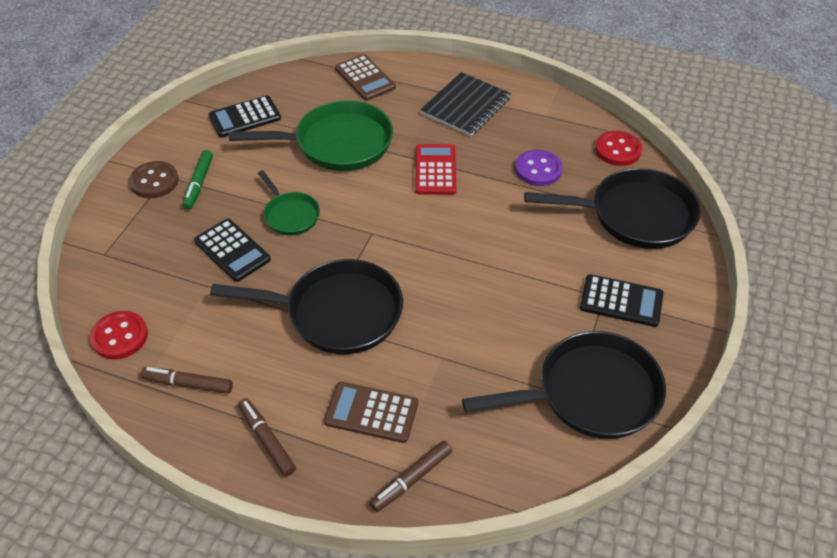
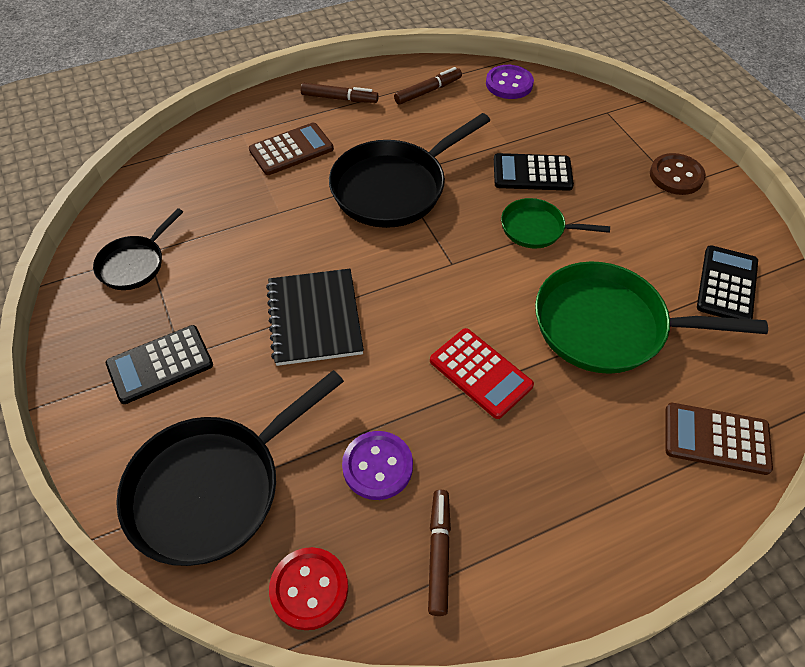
camera: 135 degrees right, 5 degrees up
red button [90,311,148,360] -> purple button [486,65,534,99]
green marker [182,150,213,210] -> none
green pan [229,100,393,171] -> green pan turned 60 degrees clockwise [535,261,768,374]
brown marker [370,441,452,512] -> brown marker moved to [428,490,451,616]
black notebook [420,72,511,136] -> black notebook moved to [266,269,364,366]
black pan [462,331,666,439] -> black pan [93,208,183,290], size x0.54

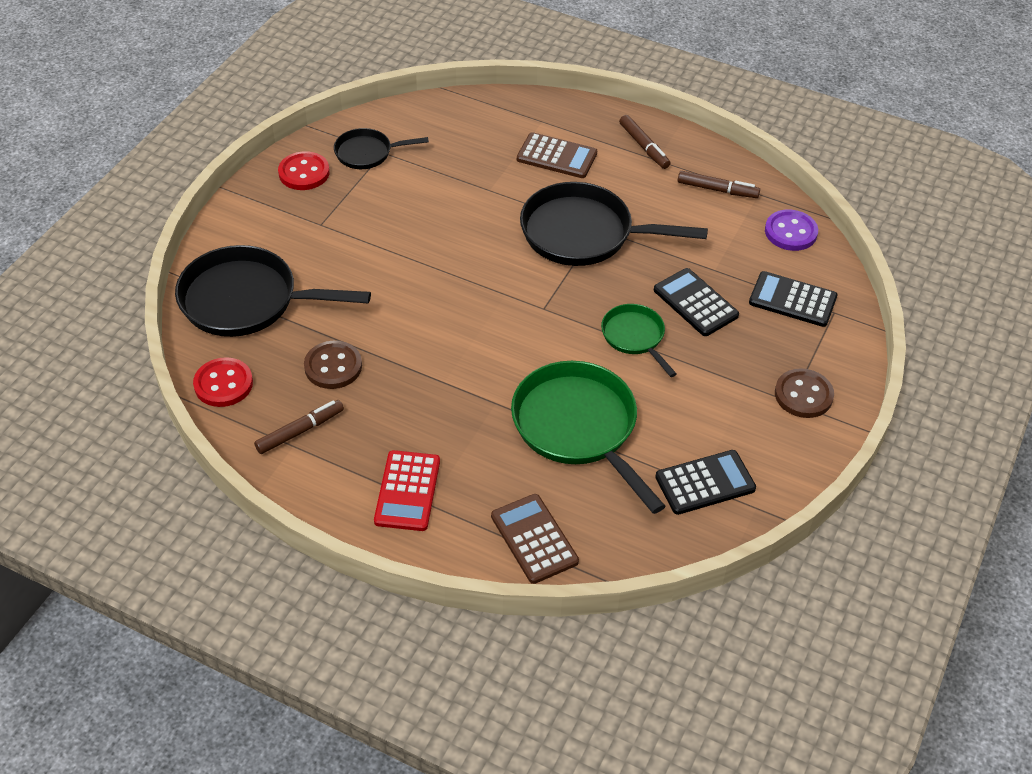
camera: 50 degrees right, 5 degrees down
black calculator [106,325,213,404] -> black calculator moved to [749,271,837,327]
black notebook [266,269,364,366] -> none
purple button [342,431,413,500] -> brown button [304,341,362,389]
red calculator [430,328,534,419] -> red calculator moved to [374,450,440,531]
none -> red button [278,151,330,190]

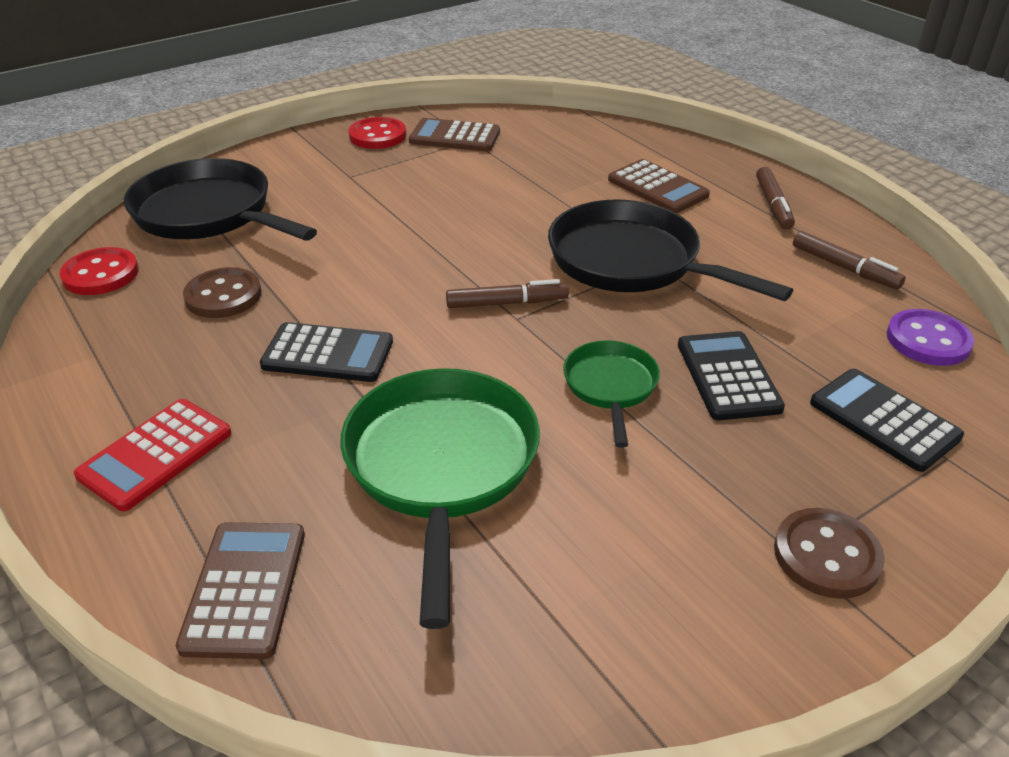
camera: 30 degrees right, 10 degrees down
brown marker [254,400,344,454] -> brown marker moved to [446,279,569,308]
black pan [334,128,429,169] -> brown calculator [409,118,500,151]
black calculator [655,450,756,515] -> black calculator moved to [260,322,393,382]

